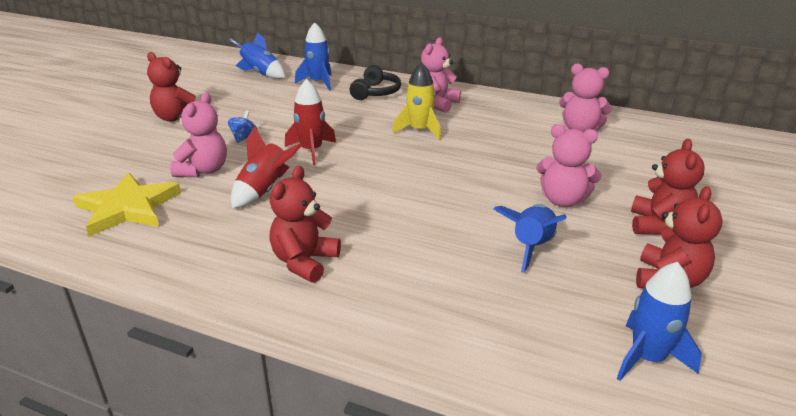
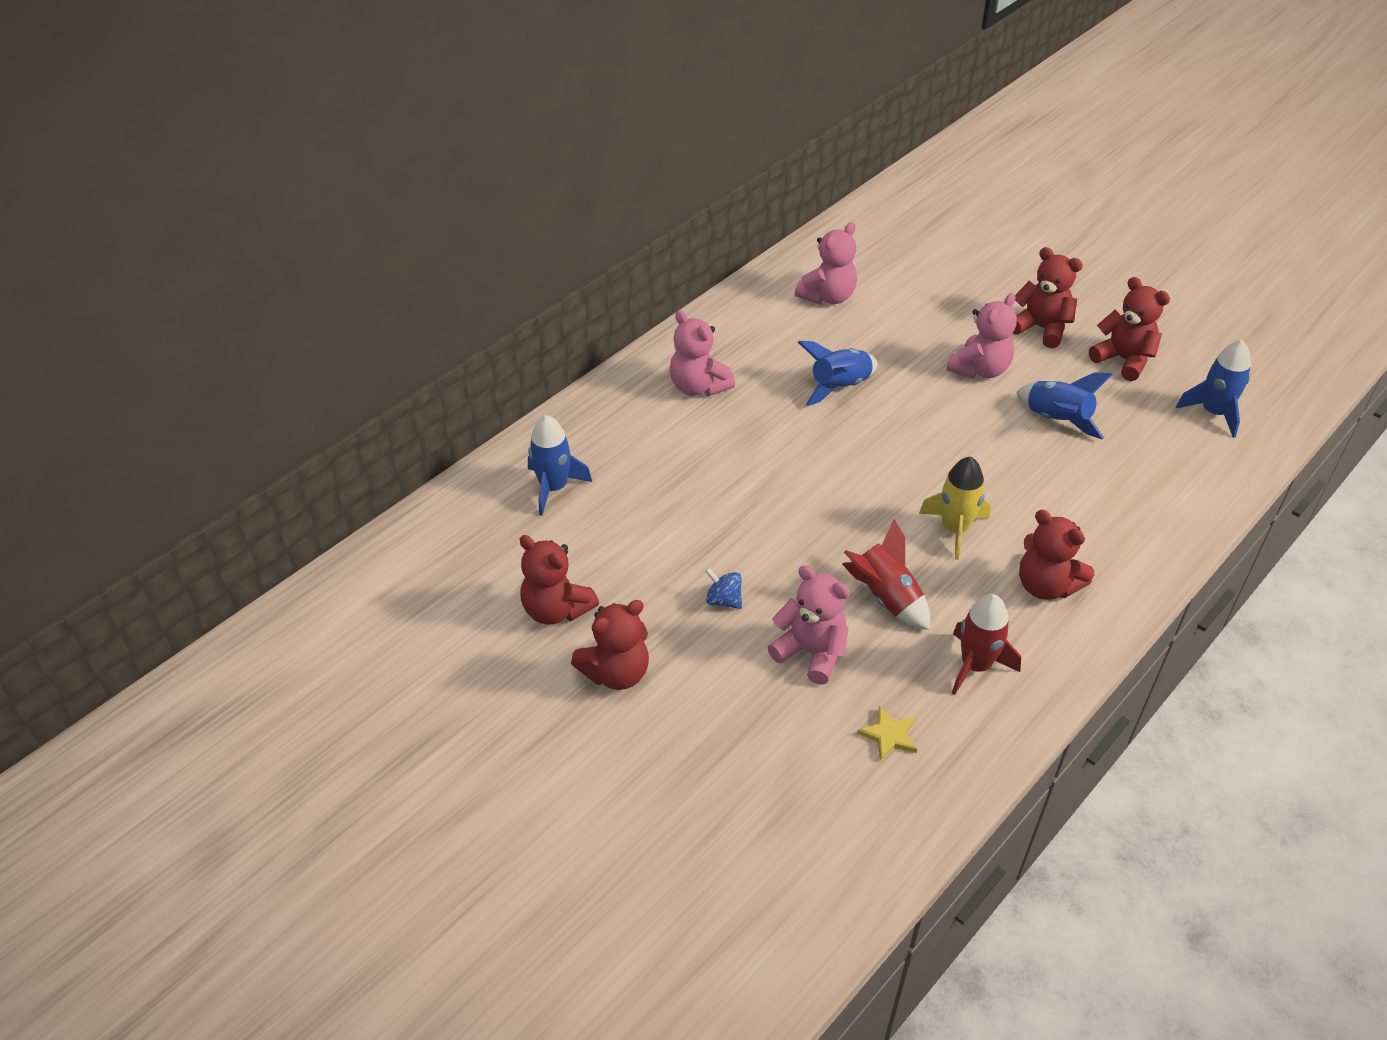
camera: 70 degrees left, 15 degrees up
yellow star [73,172,181,237] -> yellow star [857,706,917,761], size x0.46
blue rocket [230,32,285,79] -> blue rocket moved to [798,341,877,406]
red rocket [285,79,336,165] -> red rocket moved to [952,594,1021,695]
black headphones [350,65,401,100] -> none
yellow rocket [393,62,441,140] -> yellow rocket moved to [919,457,991,560]
none -> red teddy bear [520,535,599,624]

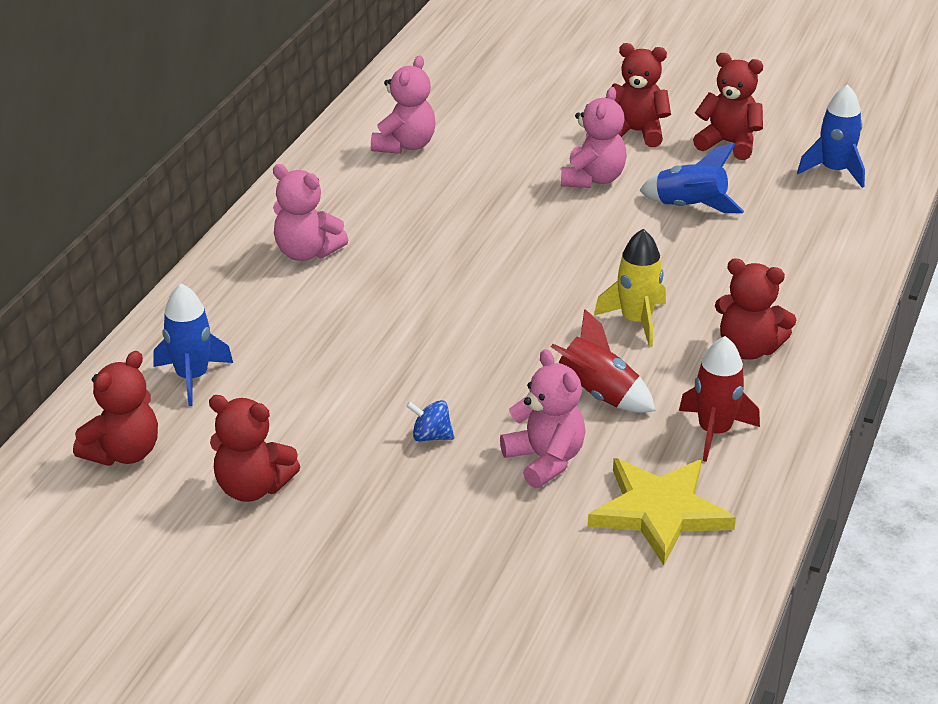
camera: 20 degrees left, 10 degrees down
red teddy bear [571,600,649,690] -> red teddy bear moved to [73,351,158,466]
pink teddy bear [767,565,850,685] -> pink teddy bear turned 45 degrees clockwise [500,349,586,488]
blue rocket [798,341,877,406] -> none
yellow star [857,706,917,761] -> yellow star [588,458,736,565], size x2.17

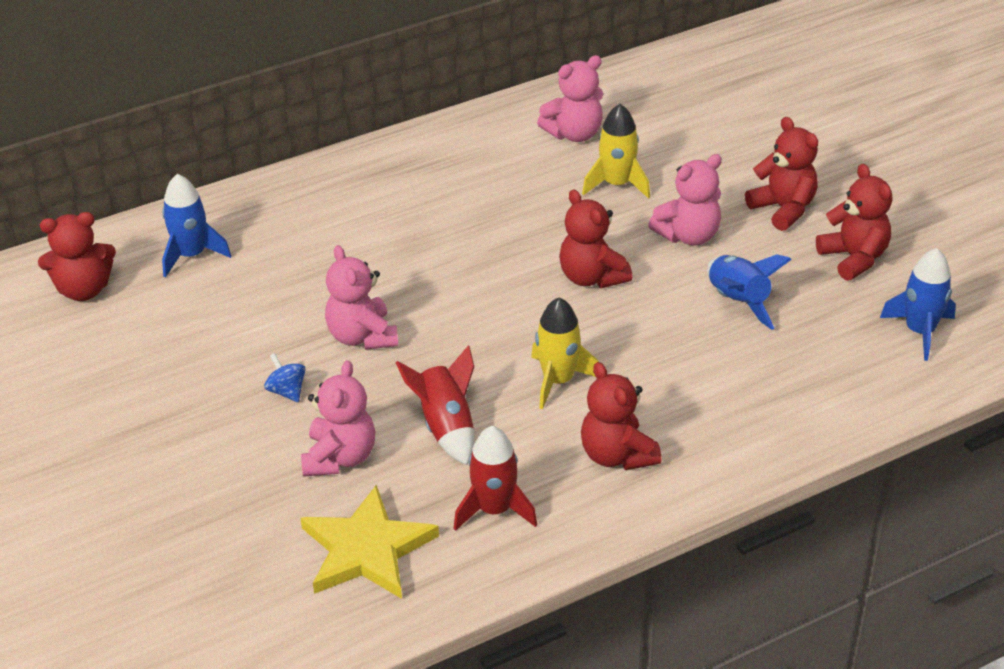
camera: 40 degrees right, 5 degrees up
red teddy bear [209,395,300,502] -> red teddy bear moved to [559,189,632,288]
pink teddy bear [273,164,348,261] -> pink teddy bear moved to [325,245,398,350]
none -> yellow rocket [582,104,650,199]

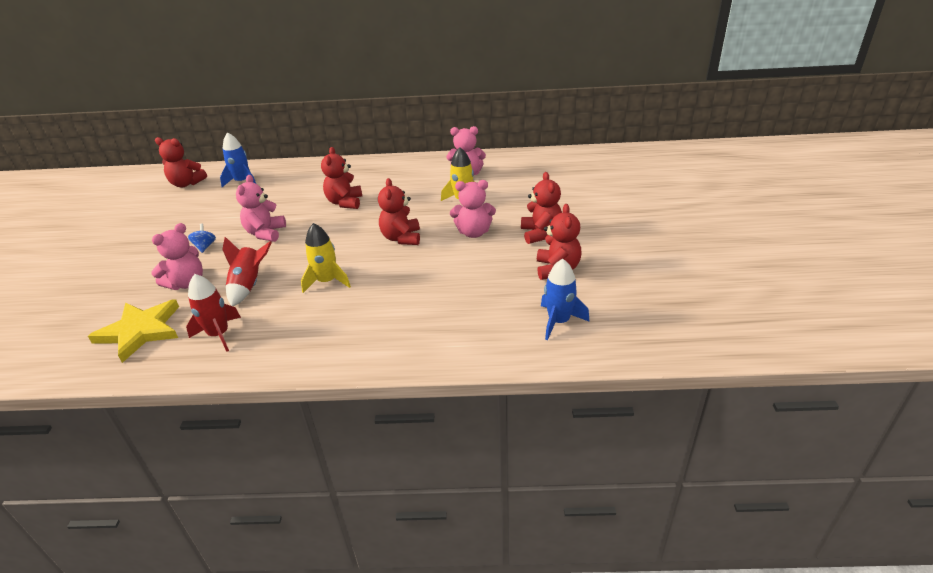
camera: 30 degrees right, 5 degrees down
red teddy bear [581,362,661,470] -> red teddy bear moved to [321,147,362,209]
blue rocket [707,254,792,330] -> none

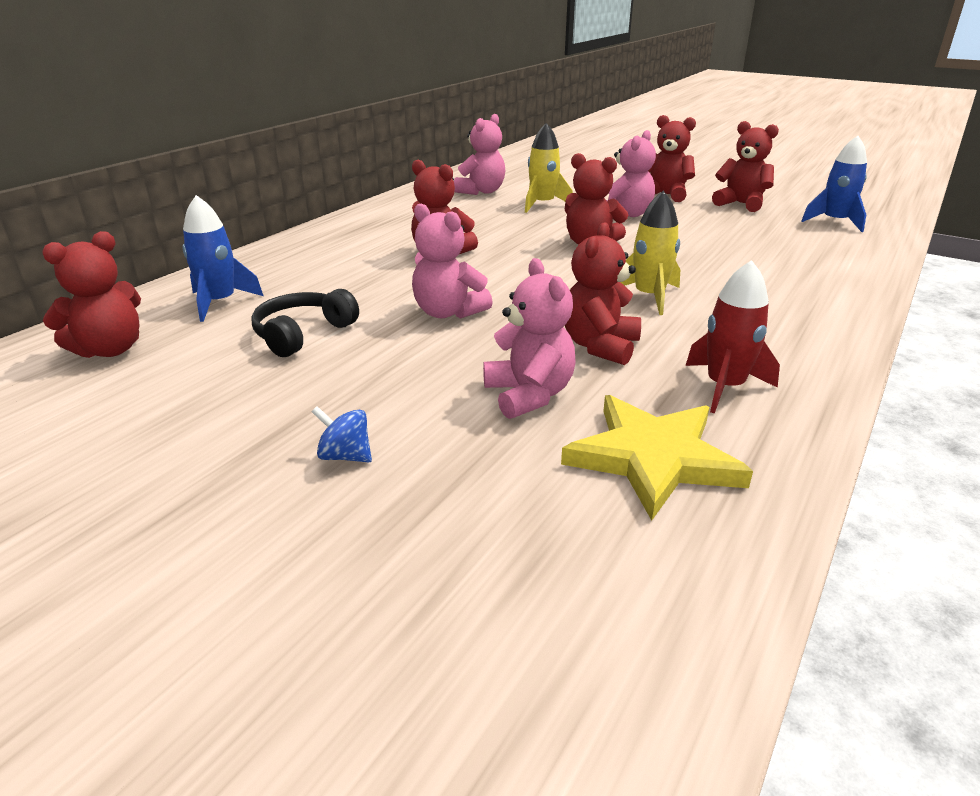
camera: 60 degrees left, 5 degrees down
blue spinning top [188,224,216,253] -> blue spinning top moved to [312,406,372,463]
red rocket [222,237,272,306] -> red teddy bear [565,222,641,365]
none -> black headphones [251,289,359,357]

